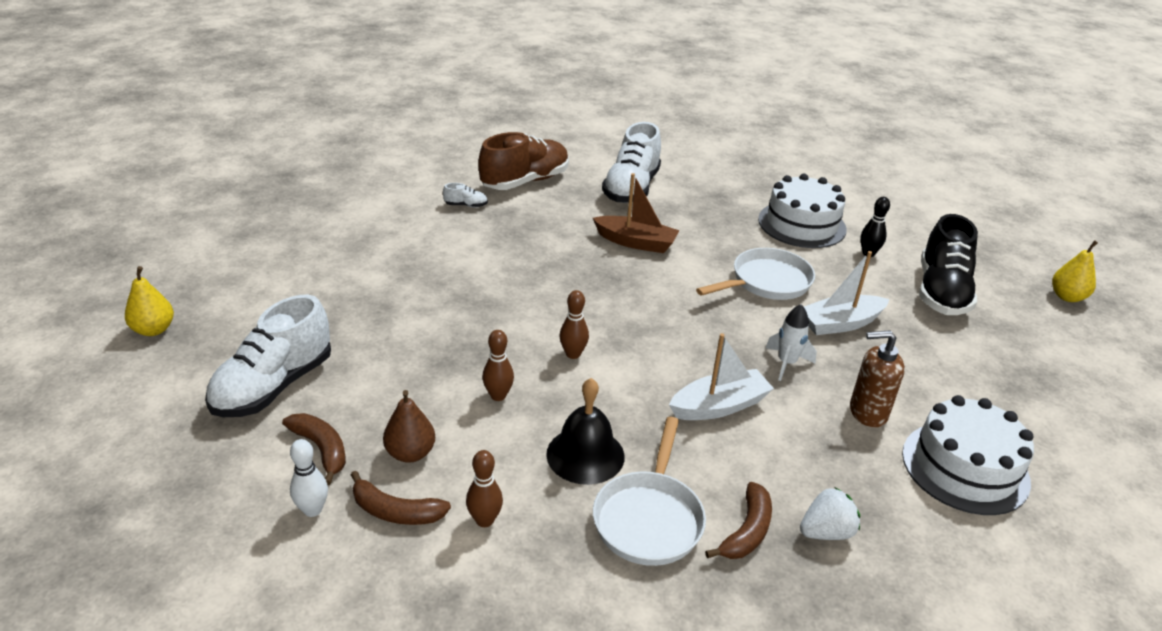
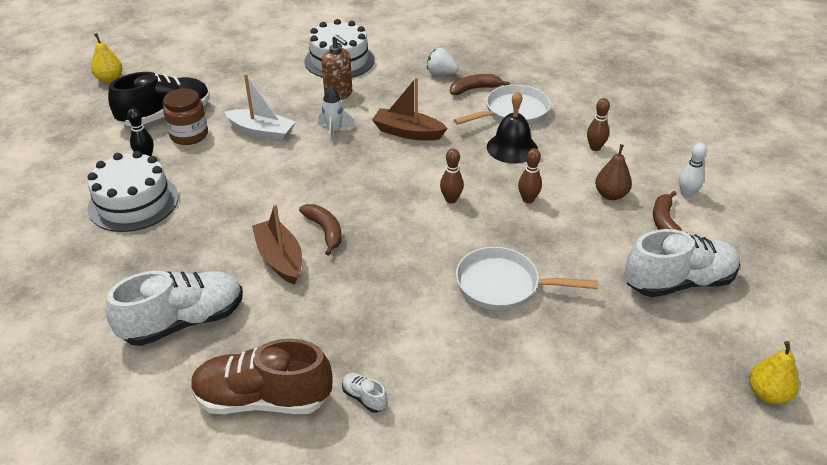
camera: 135 degrees left, 5 degrees up
brown banana [351,471,451,525] -> brown banana moved to [299,204,342,255]
white boat [669,333,774,420] -> brown boat [372,77,448,141]
white pan [696,248,815,300] -> white pan moved to [456,247,598,310]
none -> brown jar [163,88,208,145]

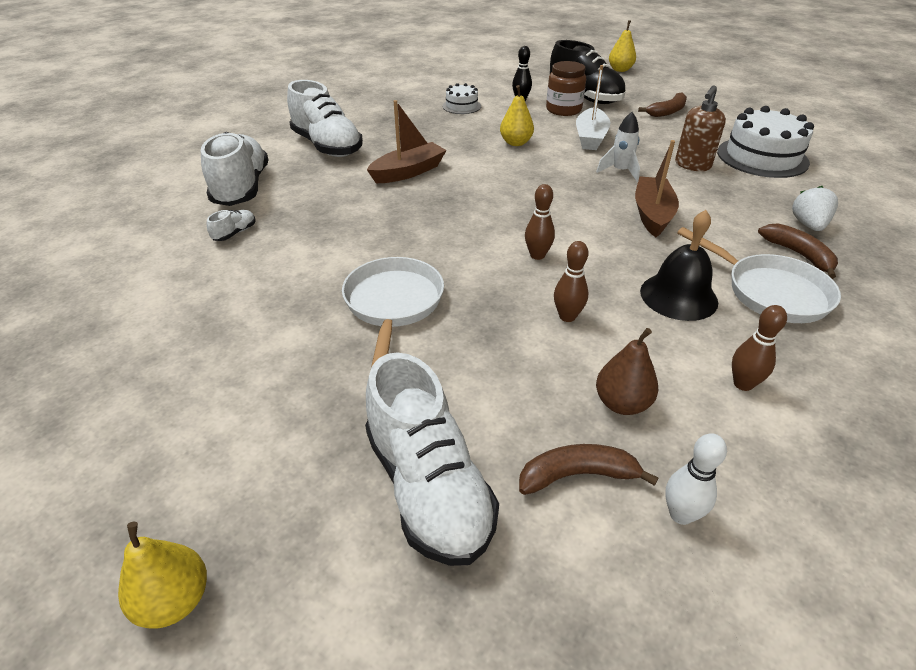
camera: 80 degrees right, 0 degrees up
white cake [87,151,179,232] -> white cake [442,83,481,114], size x0.53
brown shoe [191,339,333,414] -> white shoe [201,132,268,206]
brown banana [299,204,342,255] -> brown banana moved to [638,93,687,117]
none -> yellow pear [500,85,534,146]

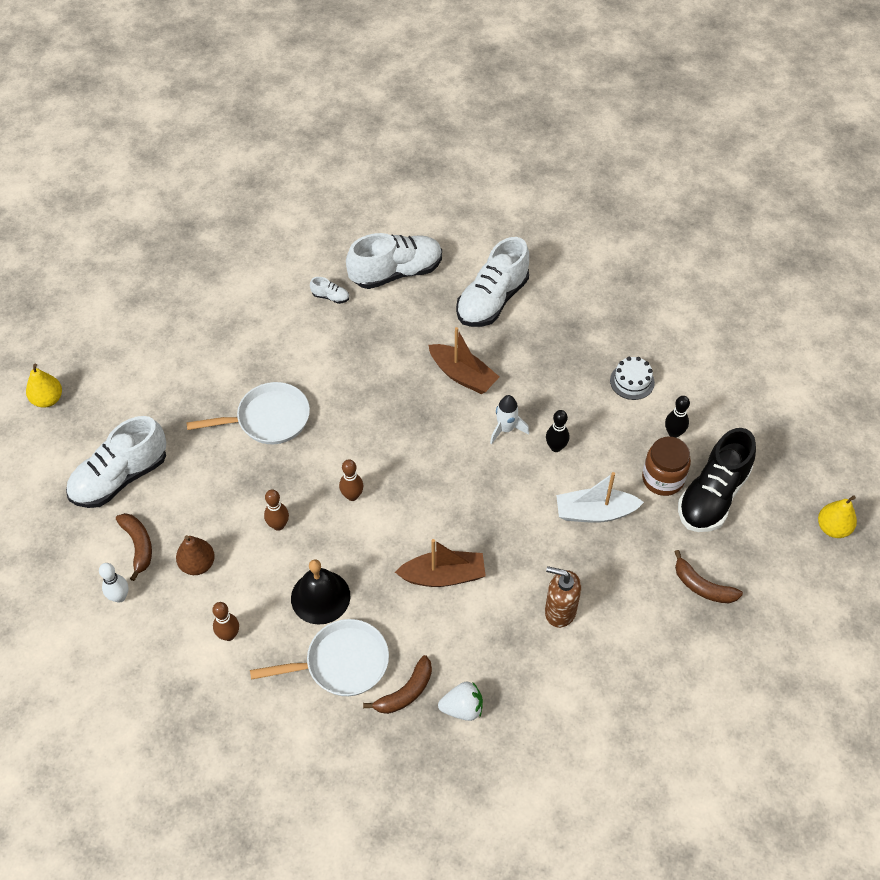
camera: 75 degrees right, 15 degrees up
yellow pear [500,85,534,146] -> black bowling pin [546,410,569,452]
white rocket [596,112,640,182] -> white rocket moved to [490,395,529,444]
white pan [677,227,841,323] -> white pan turned 135 degrees counterclockwise [250,619,389,696]
white cake [717,106,814,178] -> none

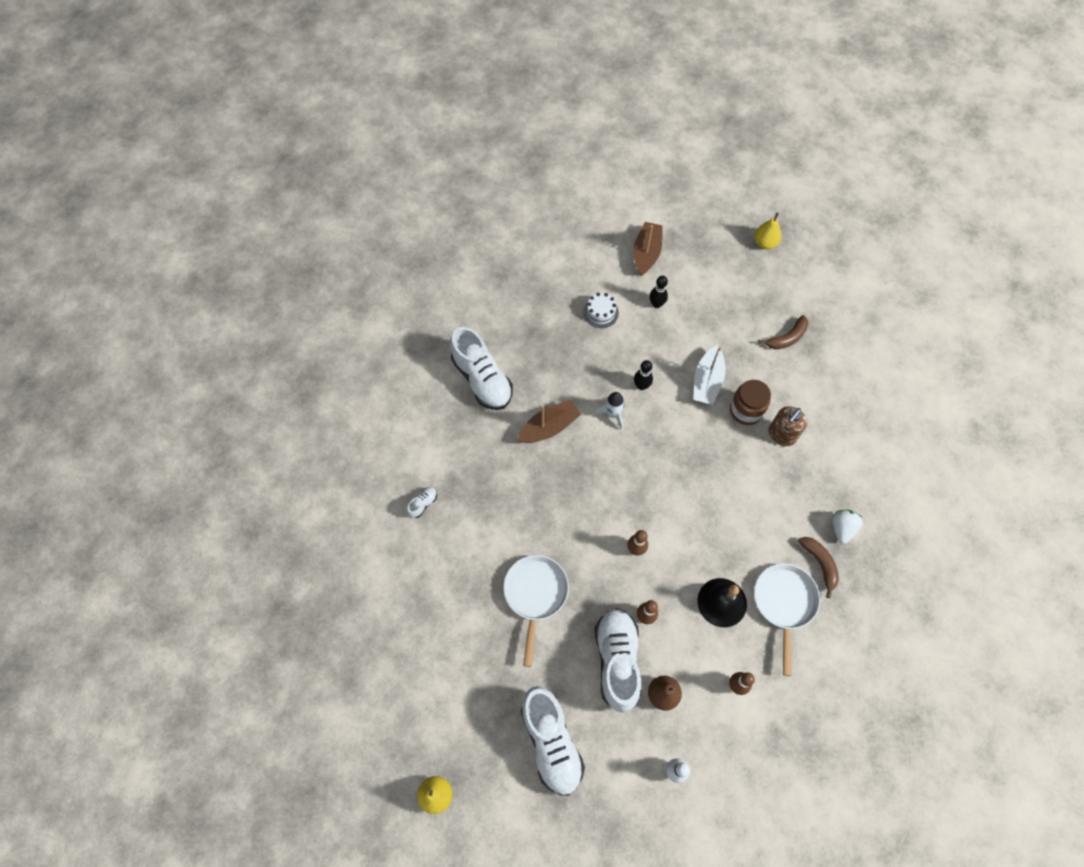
camera: 70 degrees left, 10 degrees up
brown banana [116,513,152,581] -> none
white shoe [346,233,442,289] -> white shoe moved to [595,608,641,712]
brown boat [395,539,486,587] -> brown boat moved to [633,222,663,276]
brown jar [642,436,691,496] -> brown jar moved to [730,380,771,425]
black shoe [678,428,756,532] -> none

